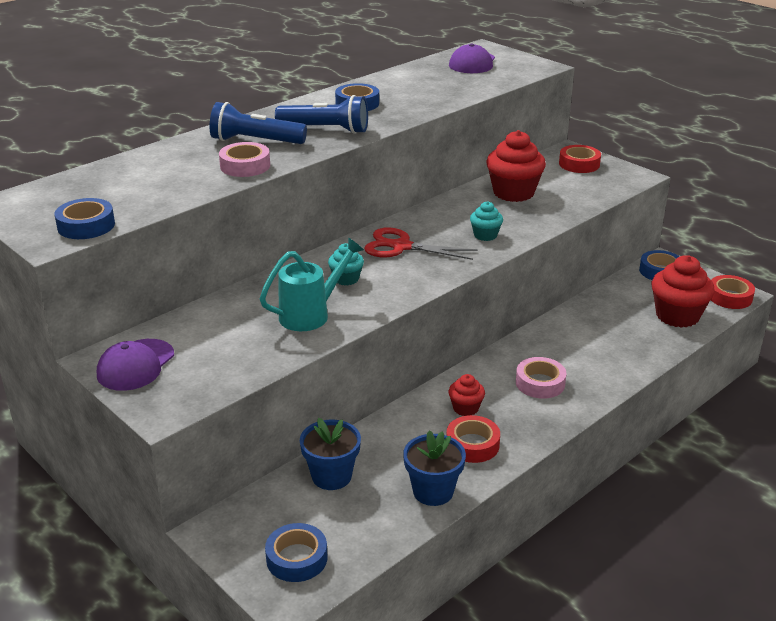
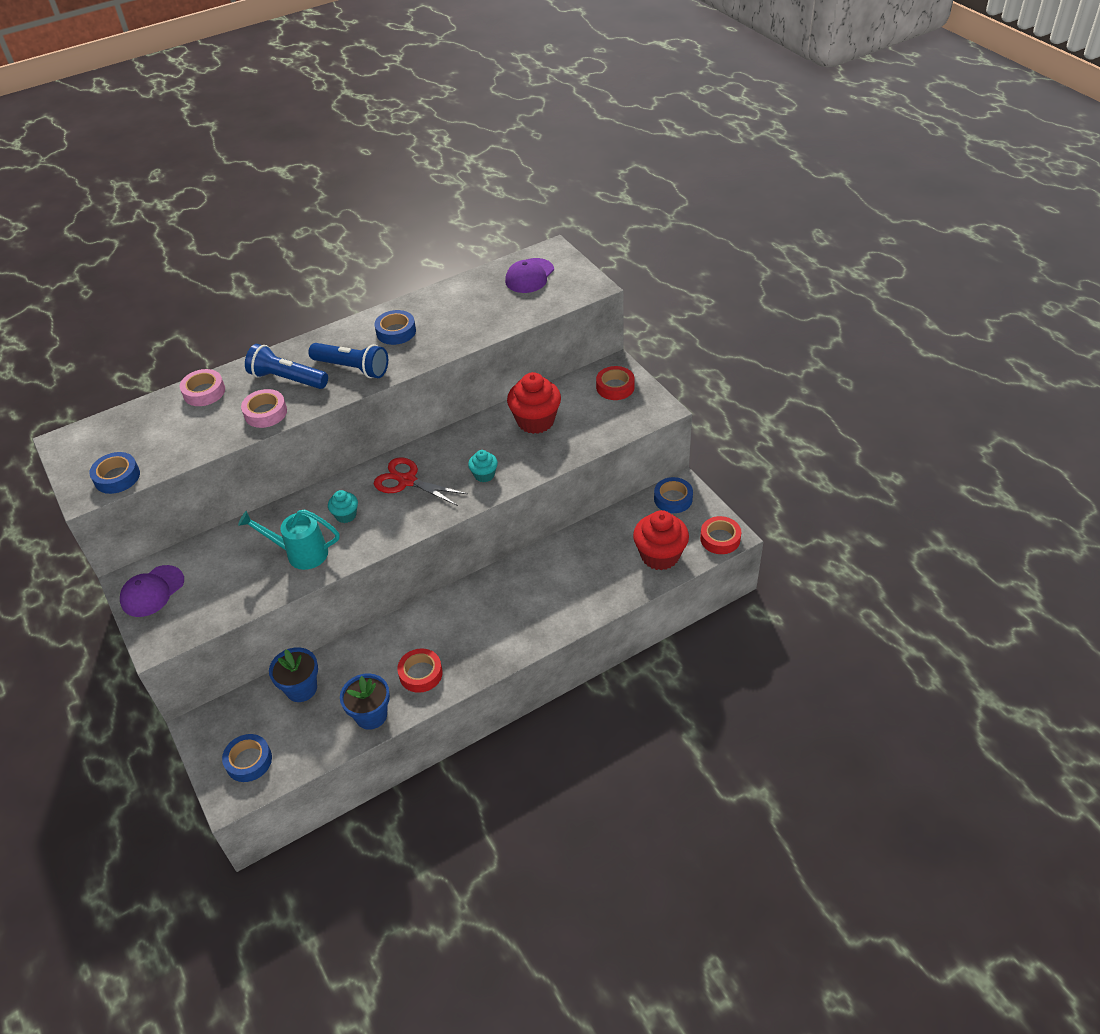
camera: 15 degrees right, 15 degrees up
turquoise watering can [260,238,364,331] -> turquoise watering can turned 150 degrees counterclockwise [238,509,340,570]
red cupcake [449,374,485,416] -> none
pink tape [516,357,566,399] -> pink tape moved to [180,369,225,406]

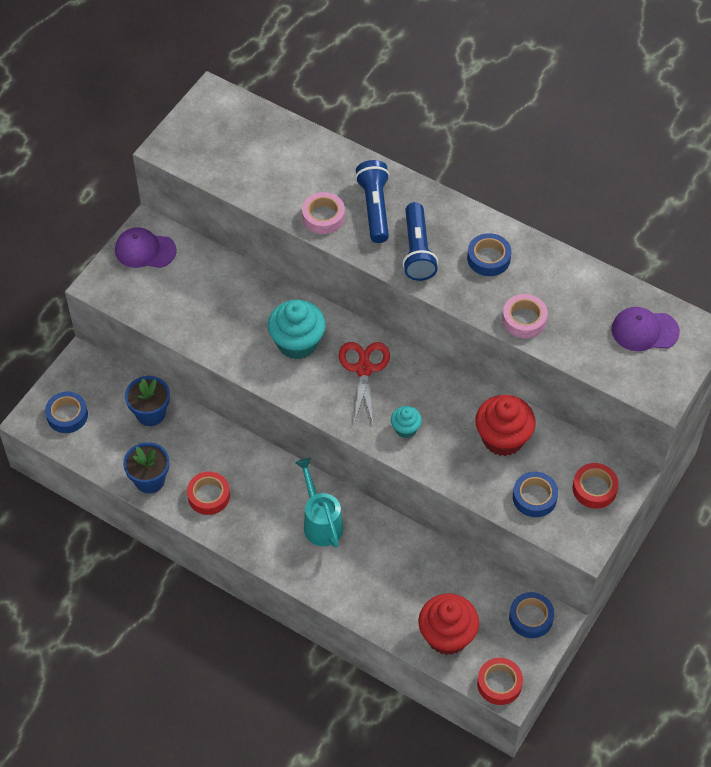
camera: 60 degrees right, 10 degrees up
blue tape [89,452,140,494] -> blue tape moved to [513,472,558,517]
pink tape [180,369,225,406] -> pink tape moved to [502,294,548,338]
turquoise watering can [238,509,340,570] -> turquoise watering can moved to [296,458,343,548]
turquoise cupcake [328,490,358,523] -> turquoise cupcake [268,300,326,359], size x1.90

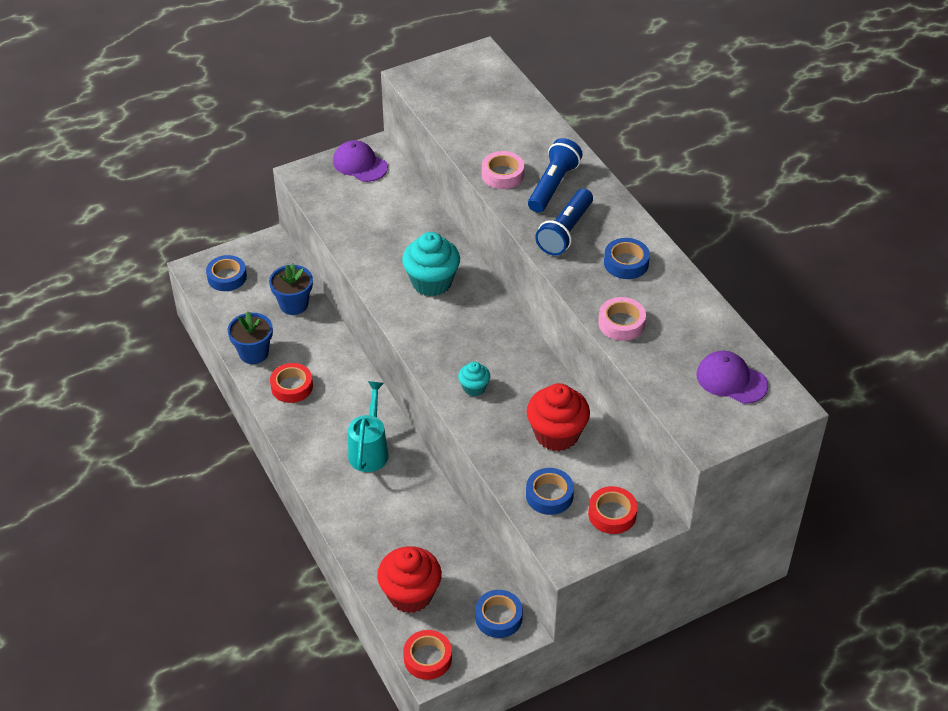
camera: 30 degrees right, 10 degrees down
red scissors [339,342,390,424] -> none

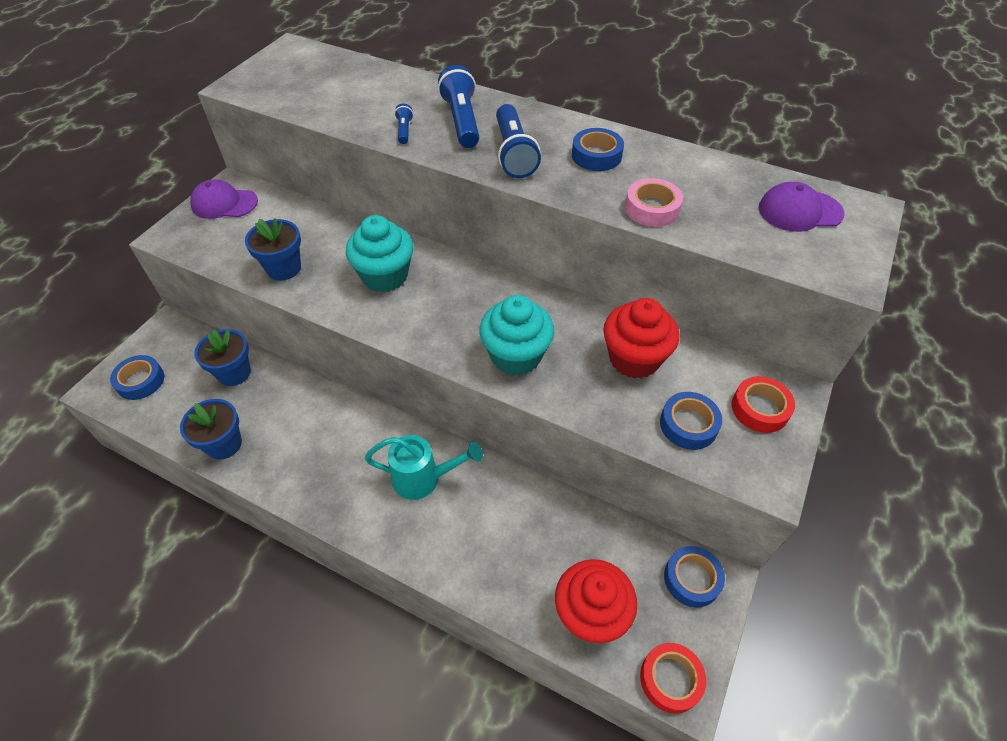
camera: 35 degrees left, 5 degrees up
red tape [270,363,313,403] -> none
turquoise watering can [348,381,389,472] -> turquoise watering can turned 120 degrees clockwise [364,435,483,500]
turquoise cupcake [458,362,490,396] -> turquoise cupcake [479,295,554,376], size x1.90
pink tape [482,151,524,189] -> blue flashlight [395,104,413,144]
none -> blue flower pot [245,218,301,281]

